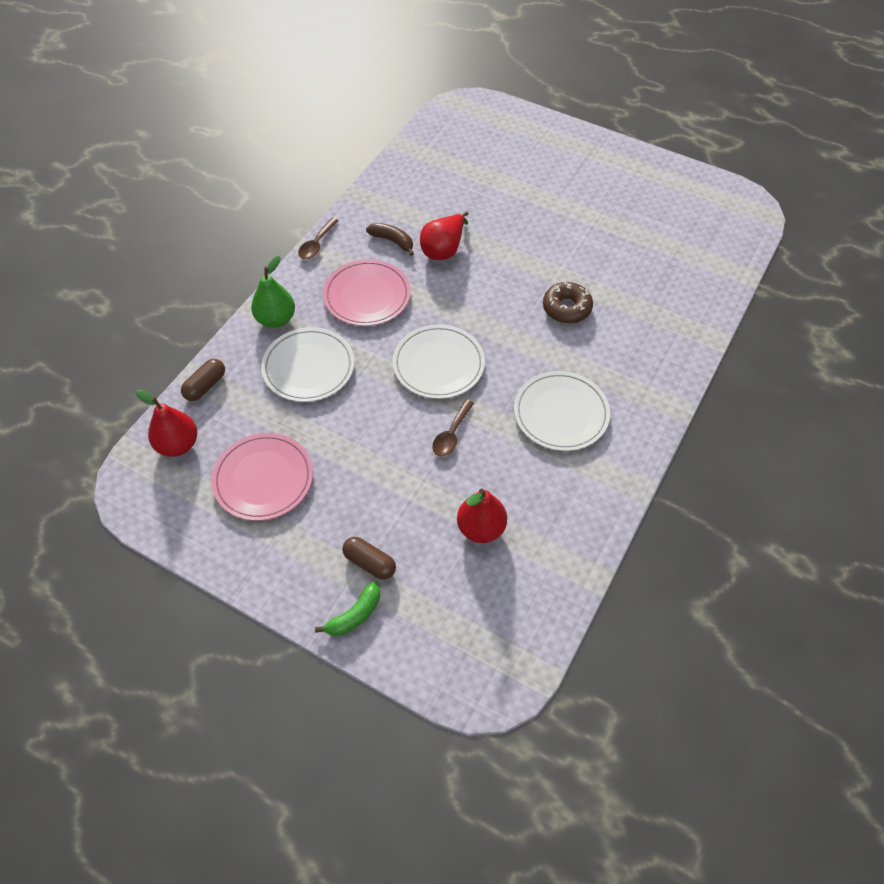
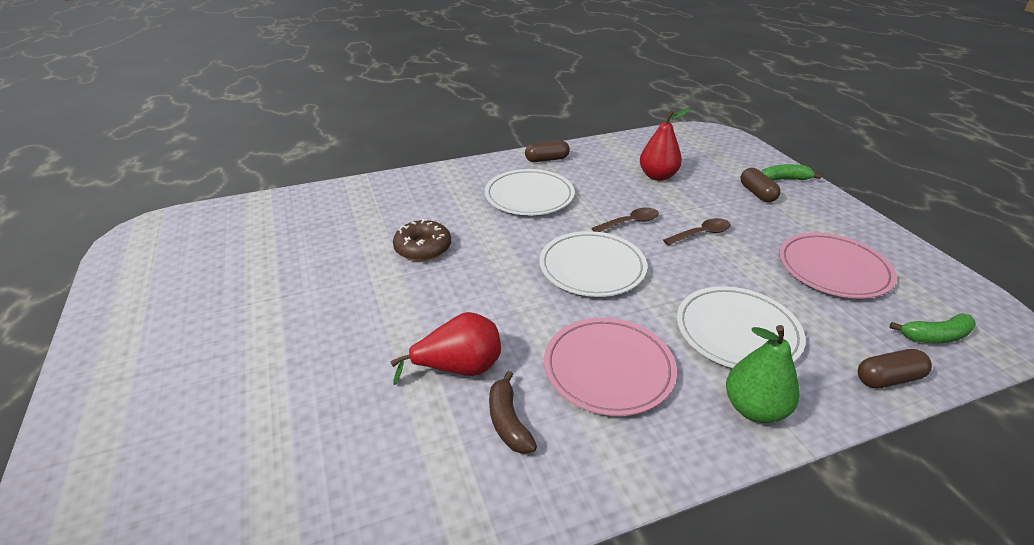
camera: 140 degrees left, 20 degrees down
red pear [135,389,197,457] -> green banana [890,313,976,343]
brown spoon [298,218,338,259] -> brown spoon moved to [663,218,731,246]
none -> brown capsule [525,140,570,162]

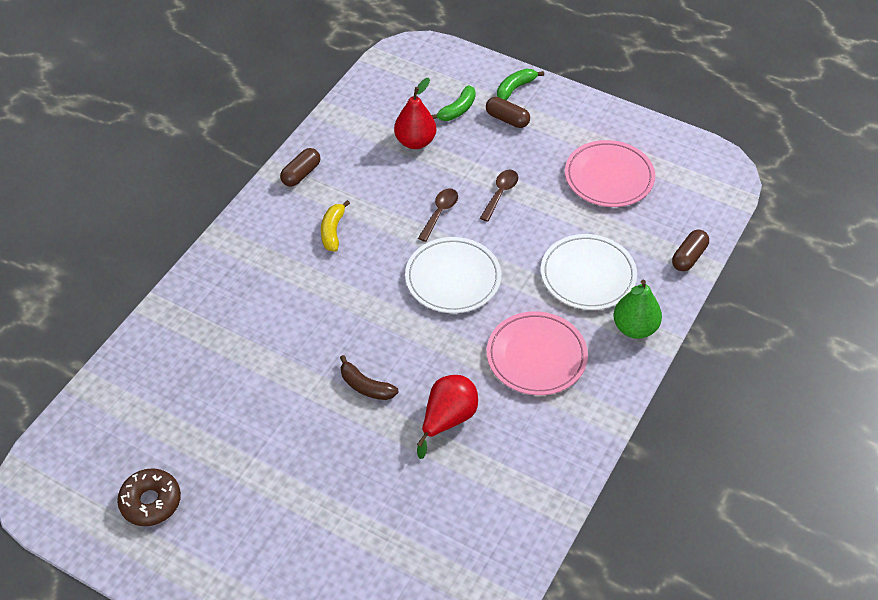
camera: 40 degrees left, 15 degrees up
brown donut [393,219,451,261] -> brown donut moved to [117,468,181,526]
white plate [485,169,575,216] -> yellow banana [321,200,350,252]
brown banana [489,371,537,454] -> brown banana moved to [340,355,398,400]
green banana [890,313,976,343] -> green banana moved to [432,85,476,121]

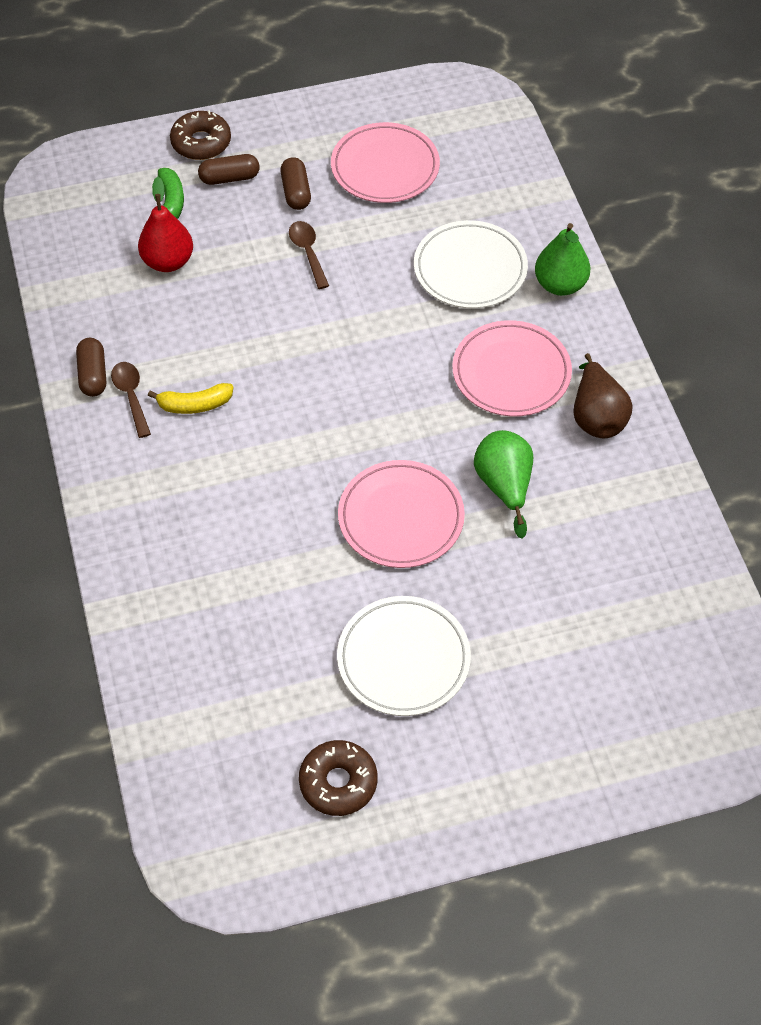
camera: 45 degrees left, 5 degrees up
yellow banana [321,200,350,252] -> yellow banana turned 60 degrees counterclockwise [148,383,234,414]
brown banana [340,355,398,400] -> pink plate [338,460,465,568]
white plate [405,237,501,313] -> white plate moved to [337,596,471,716]
red pear [417,375,478,459] -> green pear [474,430,533,539]
brown spoon [418,188,458,242] -> brown spoon moved to [111,362,151,438]
green banana [497,69,544,100] -> brown donut [170,110,231,160]
brown capsule [672,230,709,271] -> brown capsule moved to [280,157,311,210]
none -> brown pear [574,353,633,438]

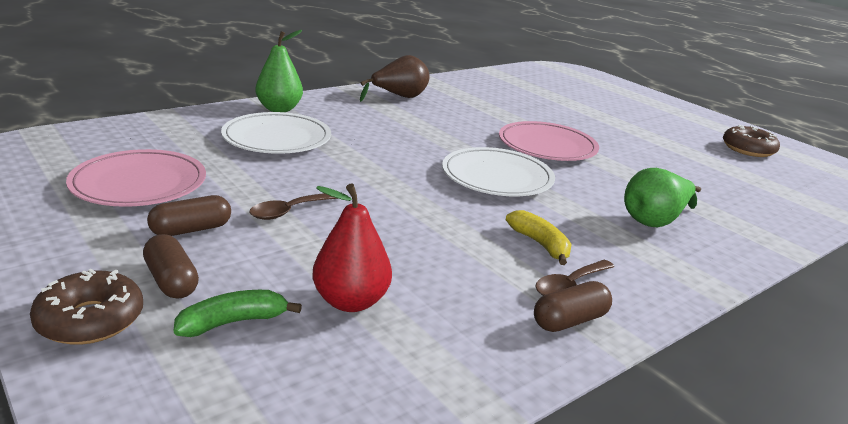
camera: 115 degrees left, 30 degrees down
white plate [337,596,471,716] -> white plate moved to [442,147,555,196]
pink plate [452,320,572,417] -> none
green pear [474,430,533,539] -> green pear moved to [624,168,701,227]

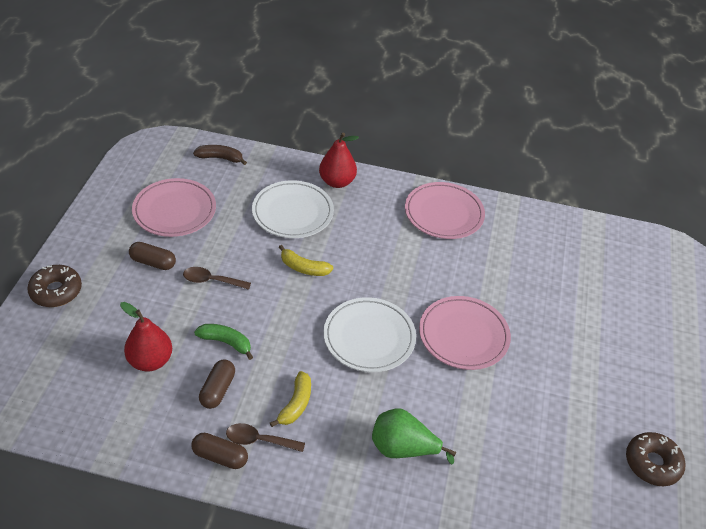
camera: 50 degrees right, 20 degrees up
brown capsule [143,234,199,299] -> brown capsule moved to [199,359,235,409]
green banana [174,290,302,337] -> green banana moved to [194,324,253,360]
green pear [256,30,303,112] -> red pear [319,133,359,188]
brown pear [360,55,429,102] -> pink plate [405,182,485,239]
none -> brown banana [193,145,247,165]
none -> yellow banana [279,245,333,276]

